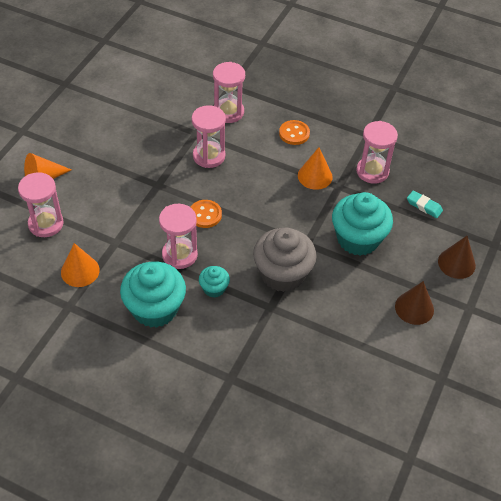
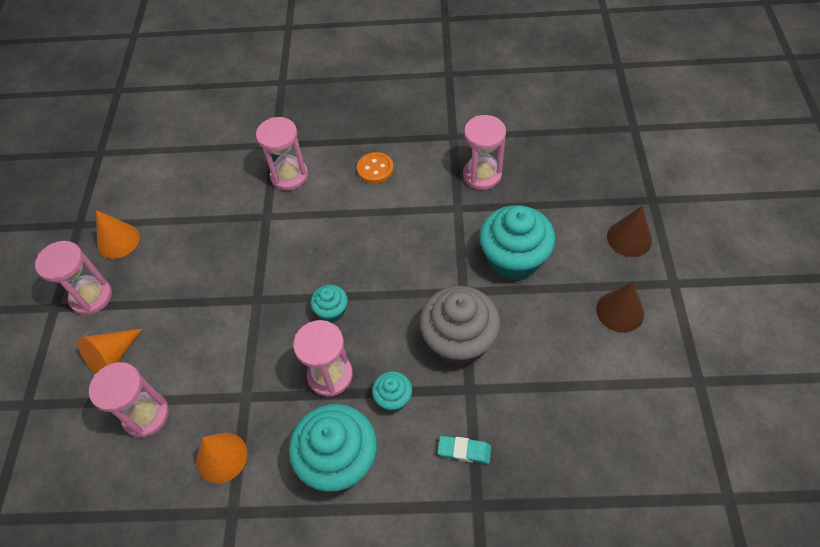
camera: 20 degrees left, 5 degrees up
orange button [191,200,222,228] -> turquoise cupcake [311,285,348,322]
pink hourglass [192,105,226,168] -> pink hourglass moved to [35,241,112,315]
orange cone [298,147,333,190] -> orange cone moved to [96,210,140,259]
turquoise eraser [407,191,443,218] -> turquoise eraser moved to [438,436,491,464]

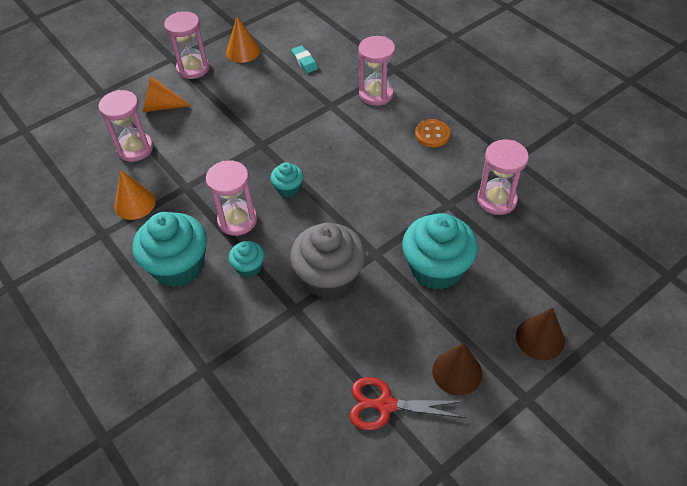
camera: 50 degrees right, 5 degrees down
turquoise eraser [438,436,491,464] -> turquoise eraser moved to [291,45,318,73]
none -> red scissors [349,377,466,430]

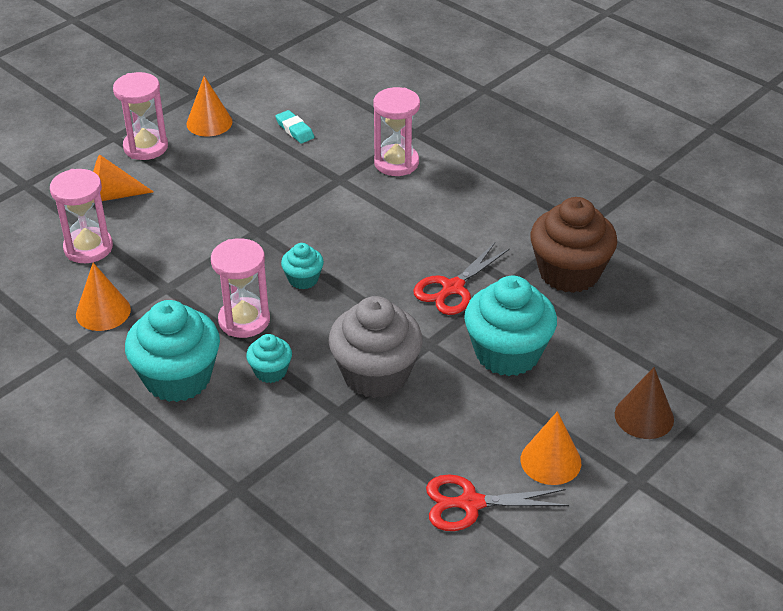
camera: 10 degrees left, 10 degrees down
orange button [415,119,450,147] -> none
brown cone [432,343,482,395] -> orange cone [521,411,581,485]
pink hourglass [477,139,529,215] -> brown cupcake [530,197,617,293]
none -> red scissors [413,243,510,315]

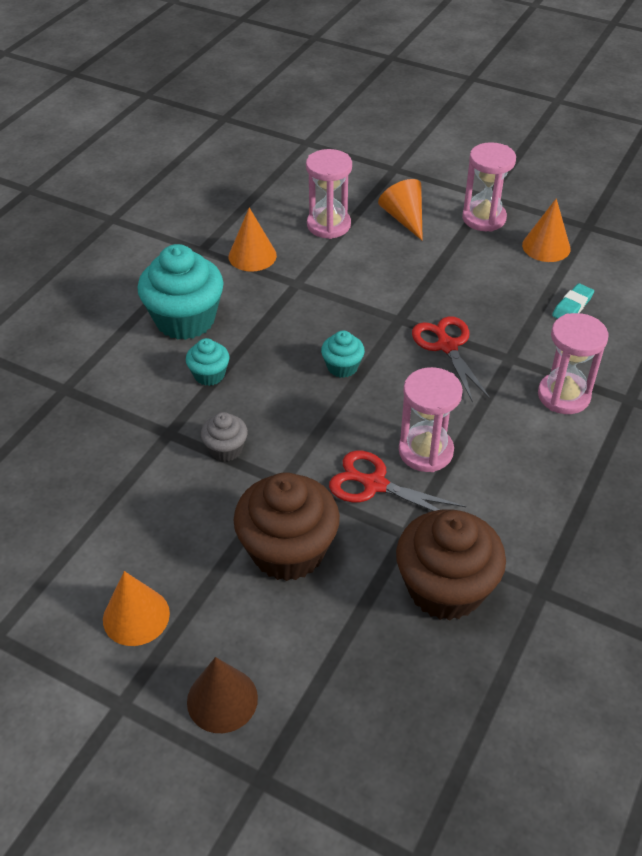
camera: 75 degrees right, 5 degrees up
pink hourglass [211,238,270,338] -> pink hourglass moved to [399,367,463,472]
grey cupcake [328,296,423,398] -> grey cupcake [201,412,248,462], size x0.49
red scissors [426,474,569,531] -> red scissors moved to [412,316,490,403]
turquoise cupcake [464,275,557,376] -> brown cupcake [233,472,340,581]

